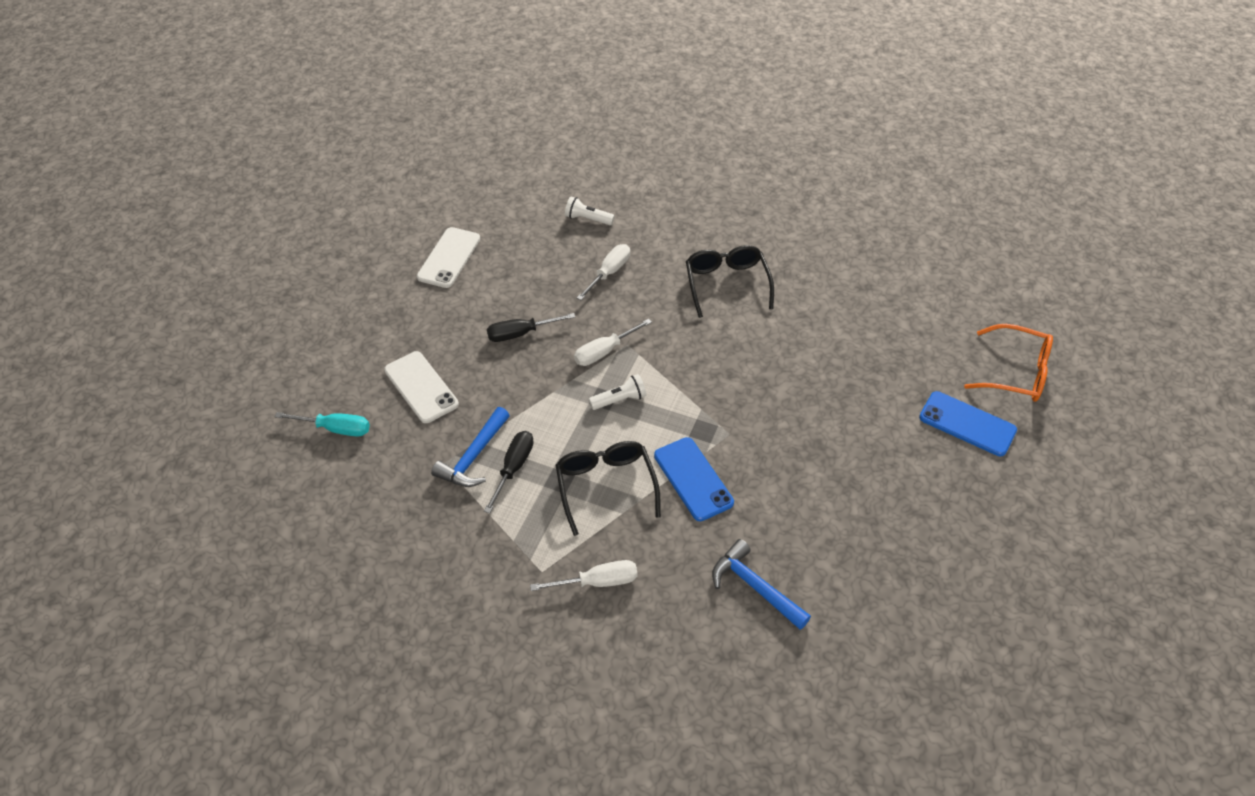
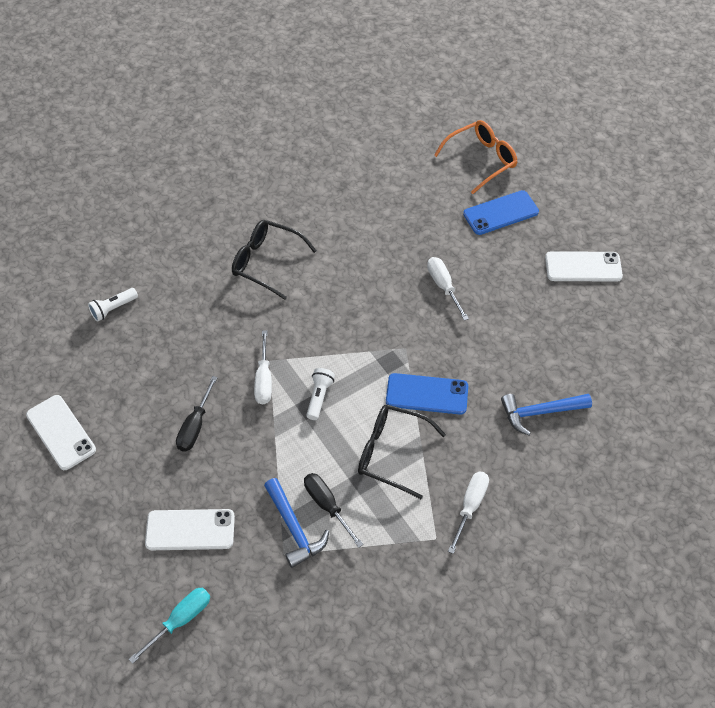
camera: 55 degrees left, 5 degrees up
white screwdriver [577,244,630,300] -> white screwdriver moved to [427,257,469,321]
none -> white phone [545,251,623,282]

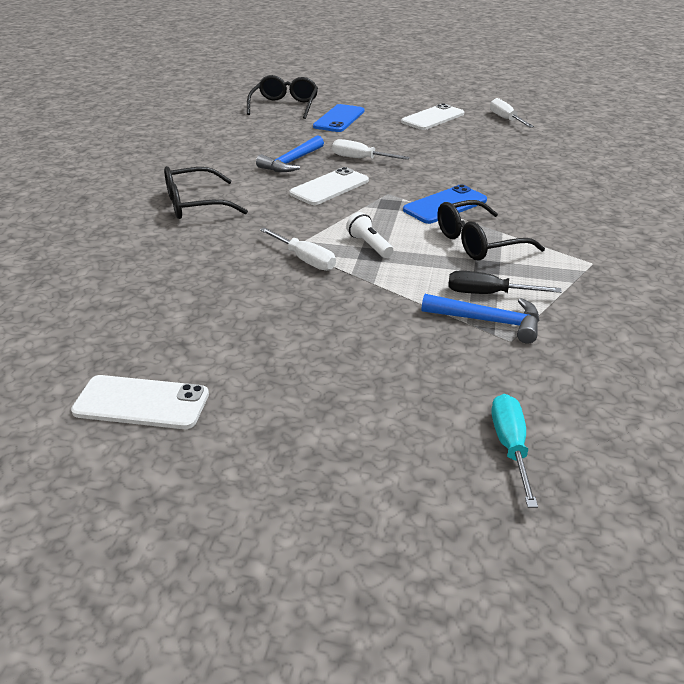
camera: 45 degrees left, 20 degrees down
white flashlight [88,288,138,322] -> none
white phone [145,509,235,550] -> white phone moved to [289,167,369,205]
black screwdriver [176,376,218,451] -> none
orange glasses [434,120,517,194] -> black glasses [247,75,318,119]
white screwdriver [448,472,489,554] -> white screwdriver moved to [490,98,534,127]
blue hammer [501,394,592,436] -> blue hammer moved to [256,135,324,172]

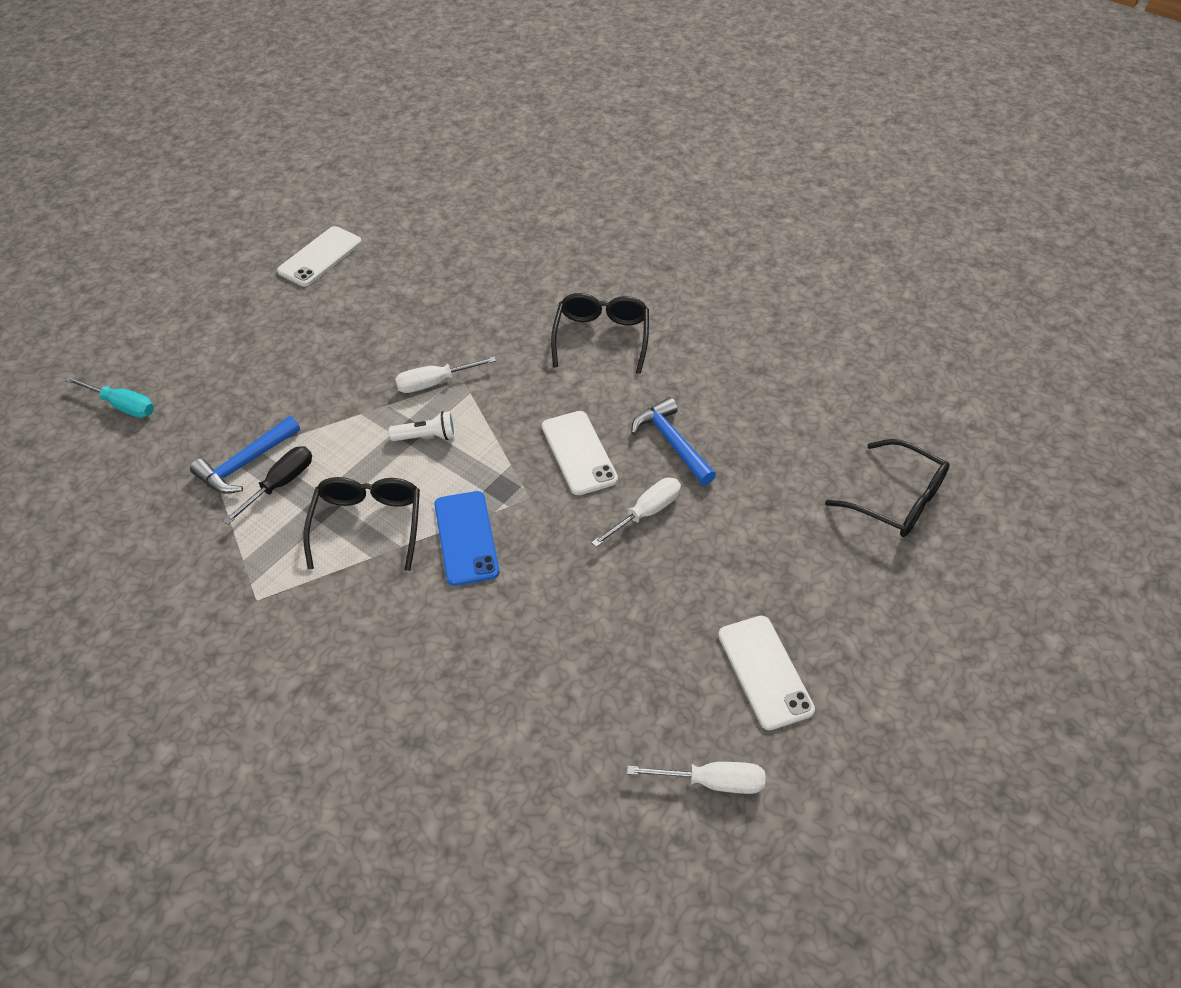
camera: 115 degrees right, 15 degrees up
blue phone [313,104,365,132] -> none

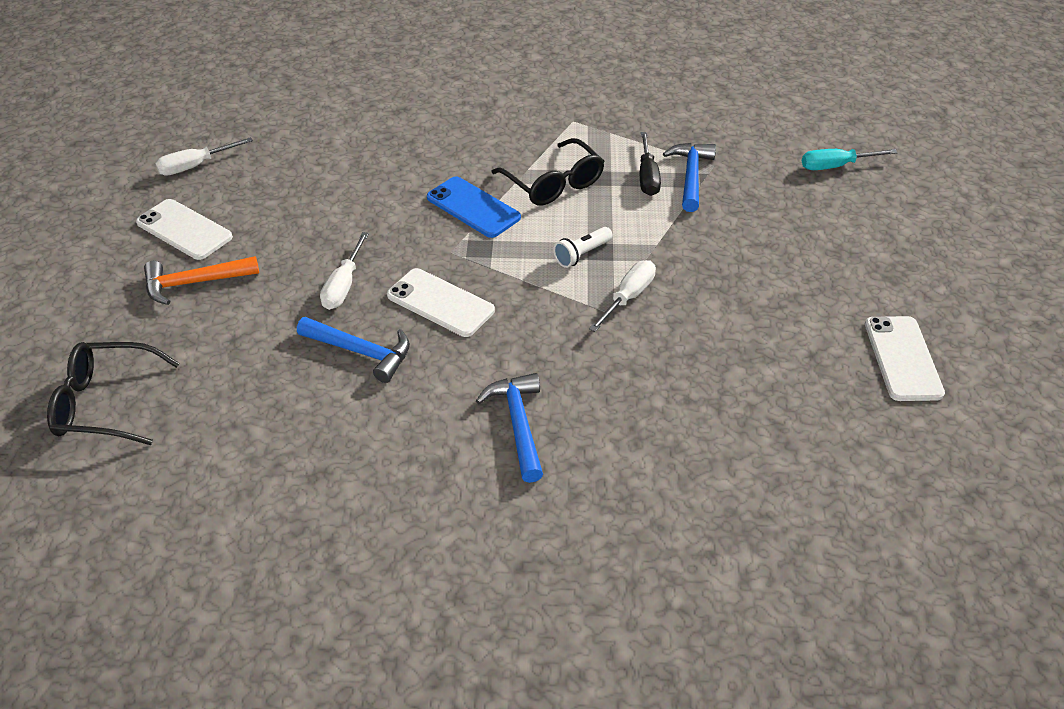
camera: 145 degrees right, 5 degrees down
black glasses [551,293,649,374] -> blue hammer [476,373,543,483]
none -> orange hammer [144,256,259,305]

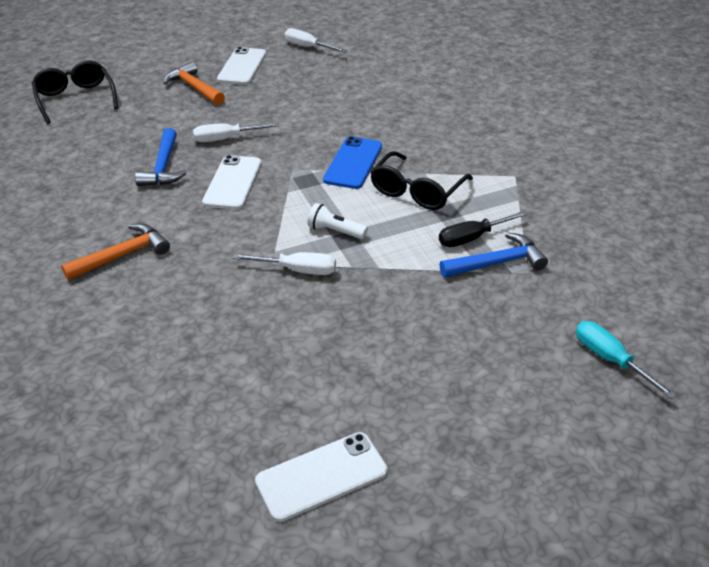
camera: 65 degrees right, 5 degrees down
blue hammer [476,373,543,483] -> orange hammer [61,223,170,280]

